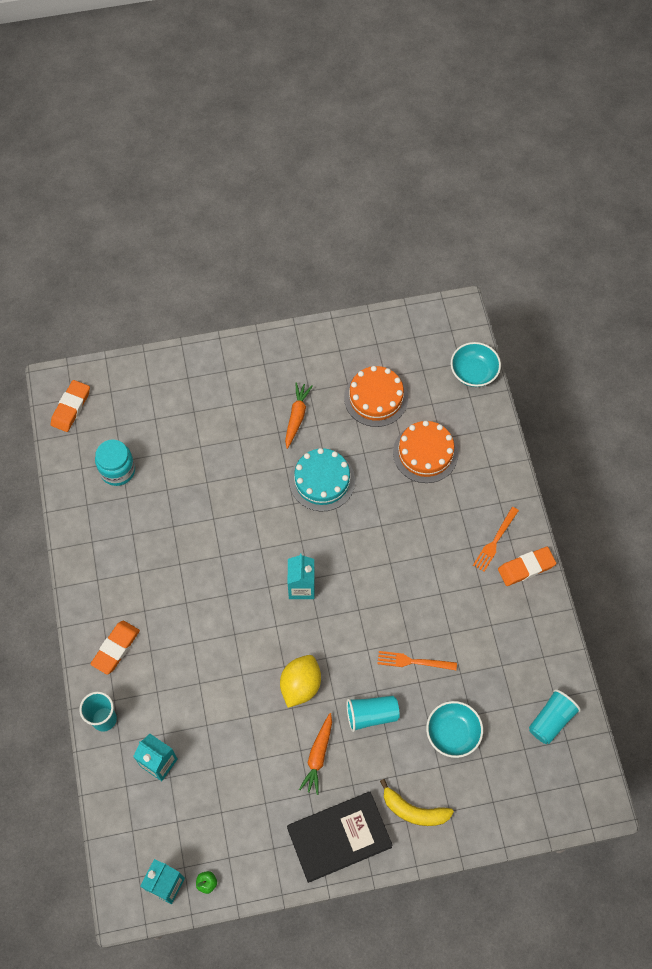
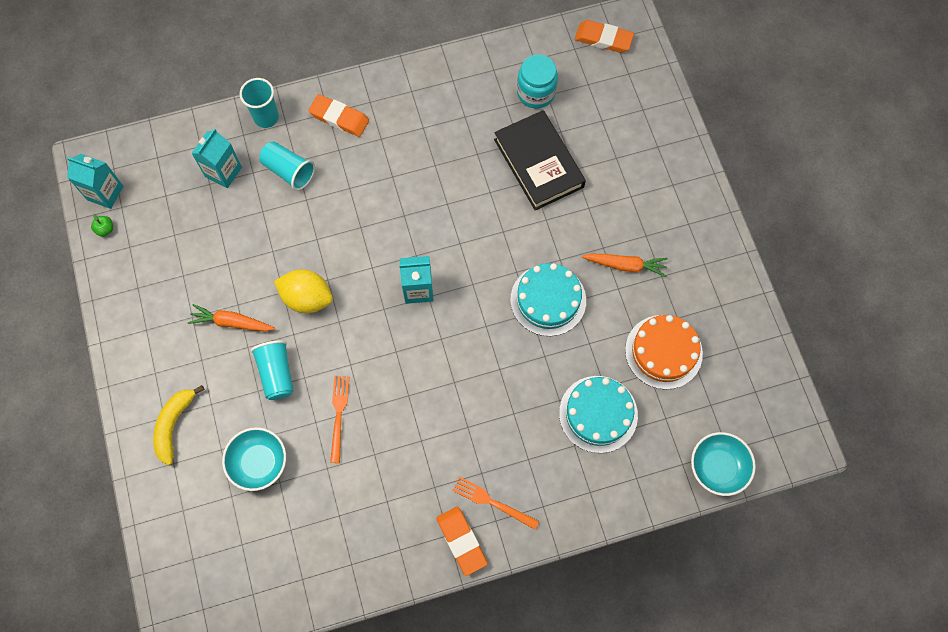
camera: 85 degrees right, 5 degrees up
black book [287,792,393,883] -> black book moved to [494,110,586,210]
orange cake [393,421,458,483] -> turquoise cake [559,376,638,453]
turquoise cup [529,689,581,744] -> turquoise cup moved to [259,141,315,191]

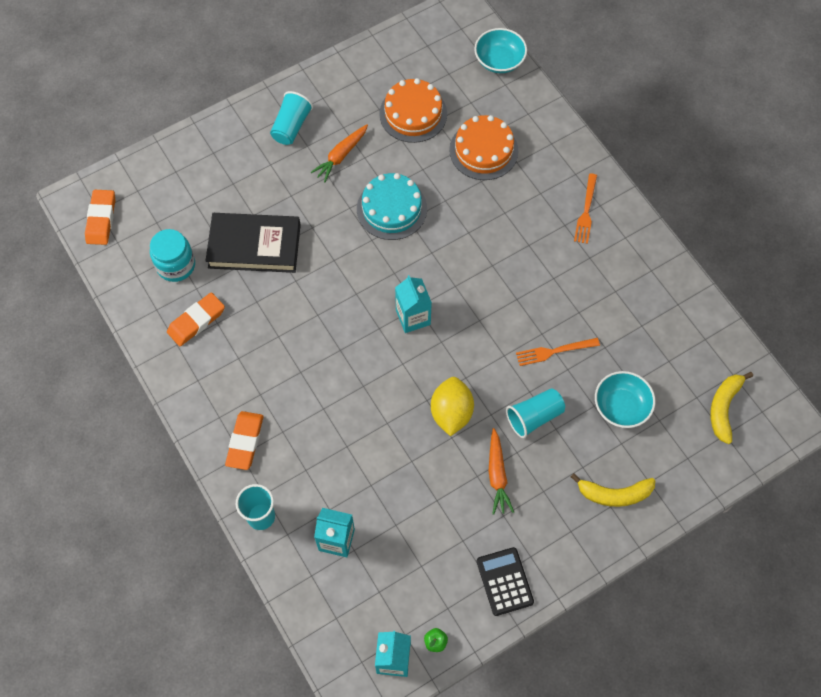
camera: 105 degrees left, 5 degrees down
turquoise cup [259,141,315,191] -> turquoise cup moved to [270,91,313,145]
orange eraser [436,507,488,576] -> orange eraser moved to [167,292,225,346]
black book [494,110,586,210] -> black book turned 45 degrees clockwise [206,213,301,273]
turquoise cake [559,376,638,453] -> orange cake [449,115,518,180]
orange carrot [582,253,668,277] -> orange carrot turned 135 degrees counterclockwise [311,124,368,182]
none -> black calculator [476,547,534,616]
none -> yellow banana [710,372,753,444]

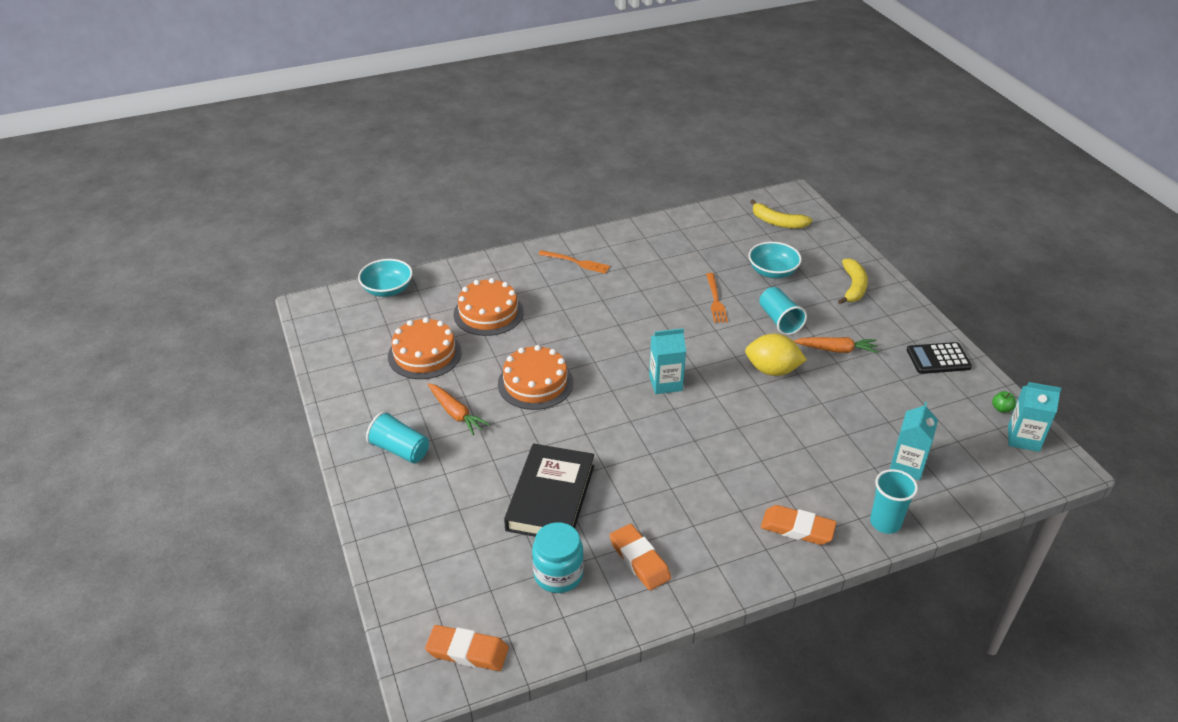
camera: 80 degrees left, 25 degrees down
turquoise cake [357,173,427,240] -> orange cake [498,345,573,410]

